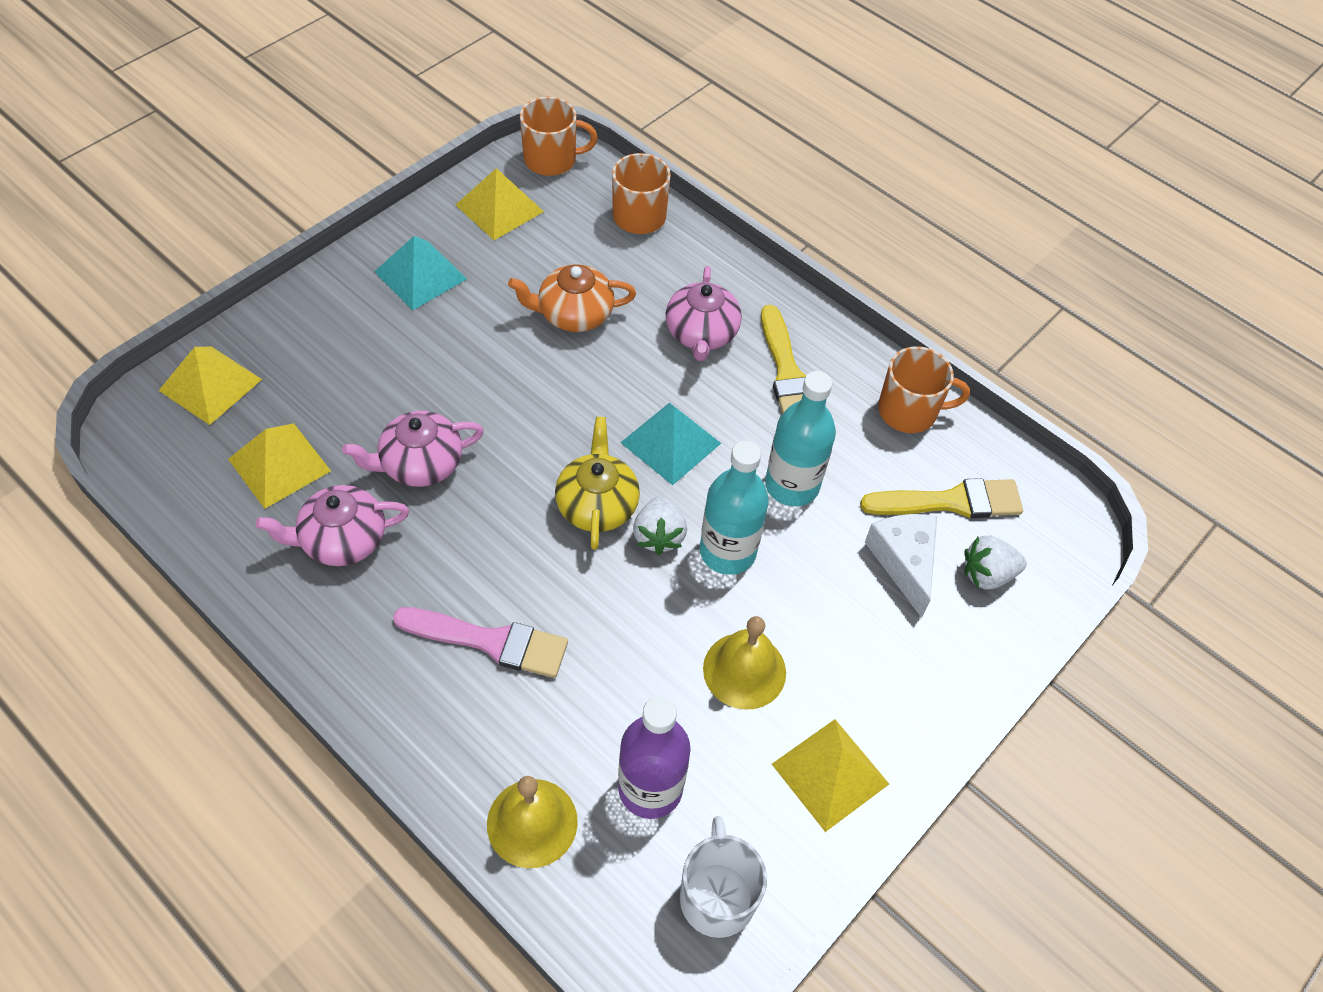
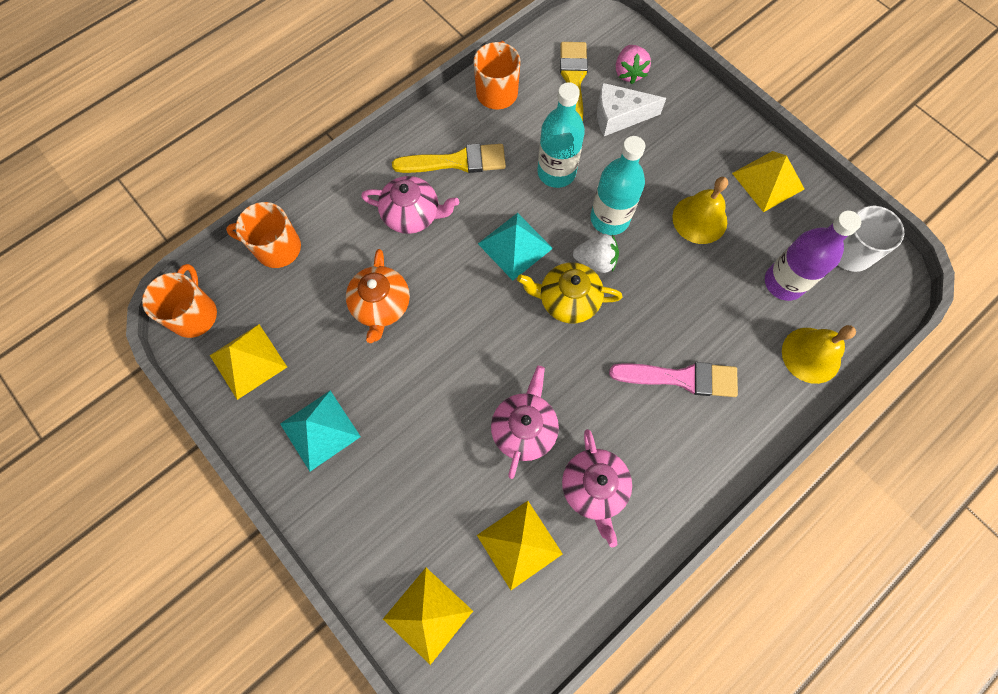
camera: 80 degrees left, 15 degrees up
pink teapot [342,411,484,487] -> pink teapot turned 150 degrees counterclockwise [491,366,559,479]
pink brush [393,607,568,678] -> pink brush turned 75 degrees clockwise [609,362,738,397]
white strawberry [964,535,1027,589] -> pink strawberry [616,45,651,84]

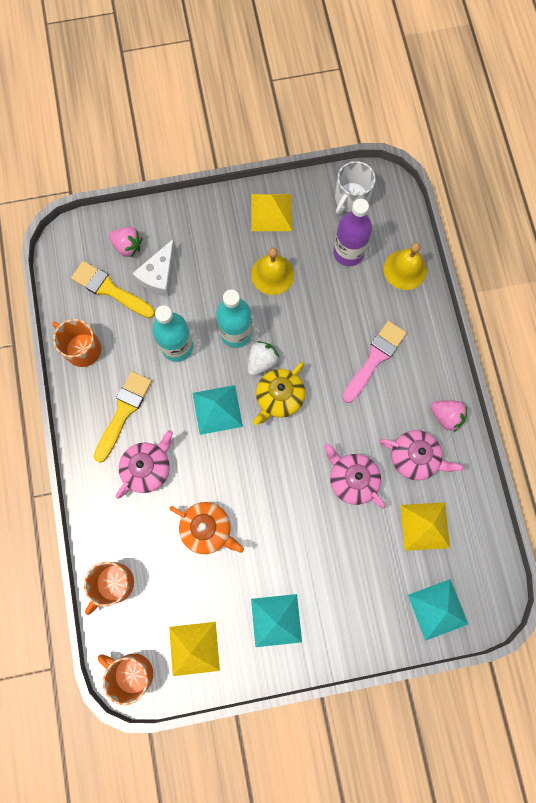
camera: 60 degrees left, 5 degrees up
yellow pyramid [383,568,473,665] -> turquoise pyramid [408,579,468,641]
none -> pink strawberry [431,400,467,432]

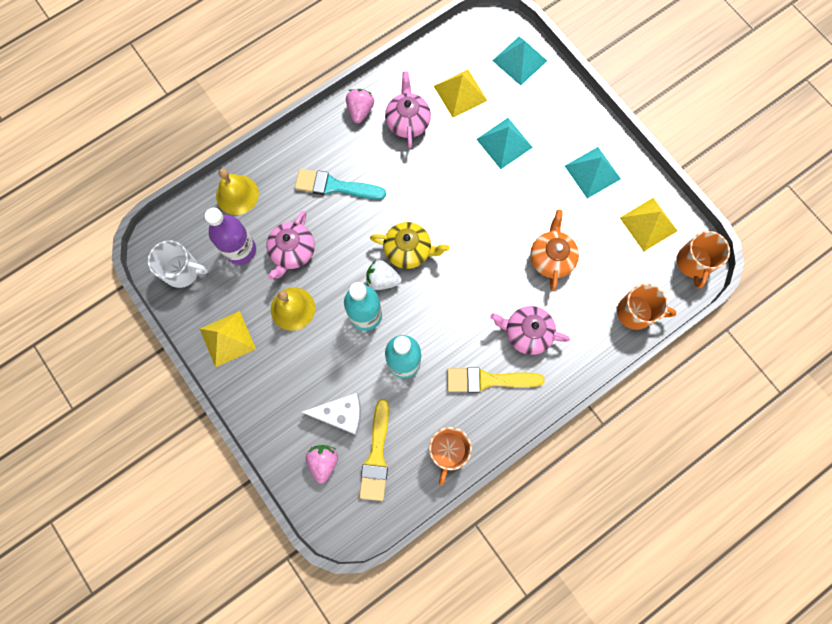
camera: 115 degrees left, 0 degrees up
turquoise pyramid [193,385,243,435] -> turquoise pyramid moved to [476,118,533,169]
pink teapot [324,443,386,509] -> pink teapot moved to [266,211,315,280]
pink brush [343,321,407,403] -> turquoise brush [295,169,386,199]

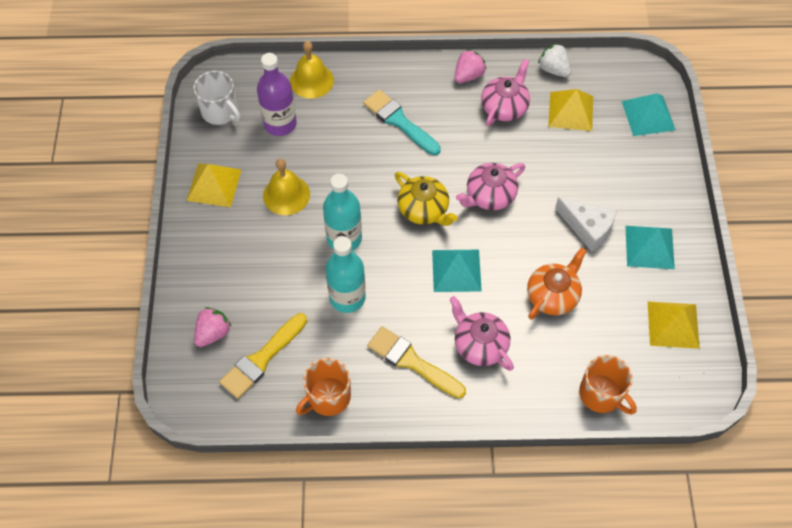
camera: 35 degrees right, 15 degrees down
pink teapot [266,211,315,280] -> pink teapot moved to [456,163,525,210]
white cheese [302,393,361,435] -> white cheese moved to [555,197,617,252]
white strawberry [366,260,402,290] -> white strawberry moved to [538,43,571,77]
turquoise pyramid [476,118,533,169] -> turquoise pyramid moved to [432,250,482,292]
orange mug [677,231,730,288] -> none

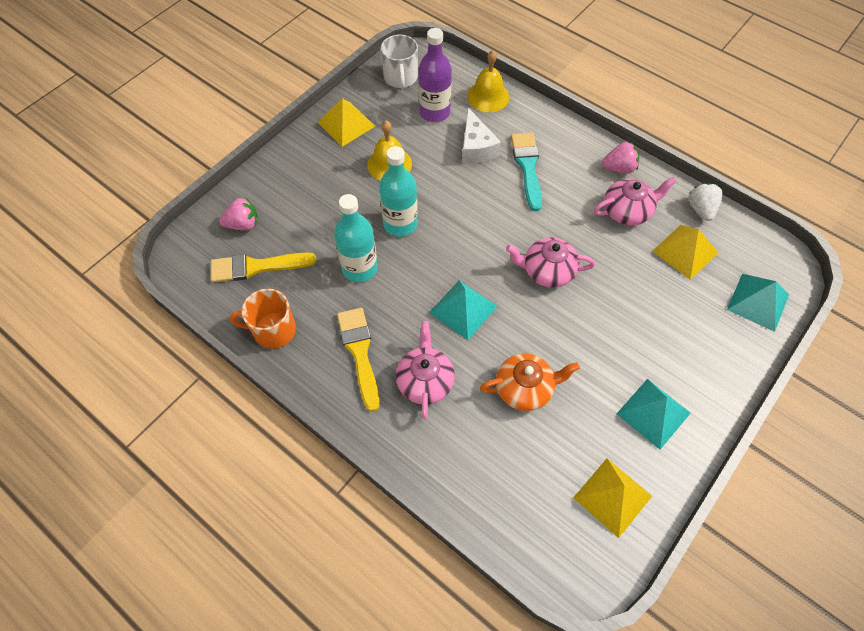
camera: 40 degrees right, 0 degrees up
yellow teapot [395,172,458,226] -> none
white cheese [555,197,617,252] -> white cheese moved to [462,108,501,164]
orange mug [579,355,637,415] -> none

